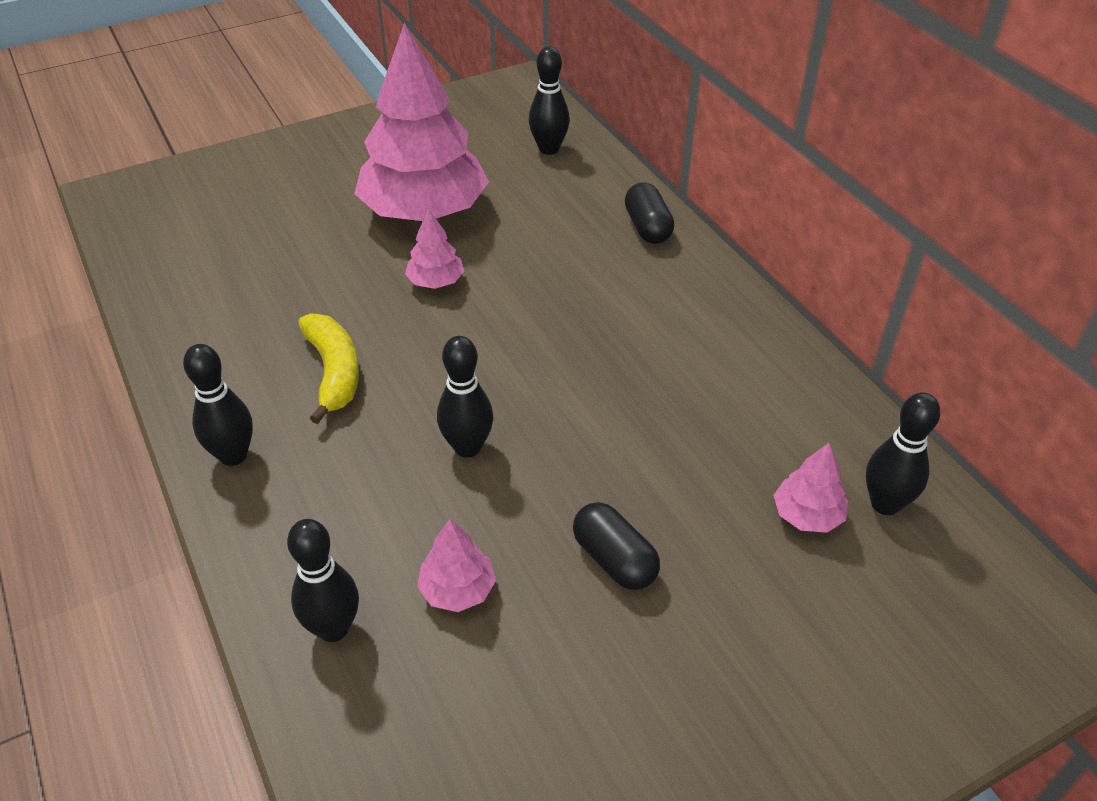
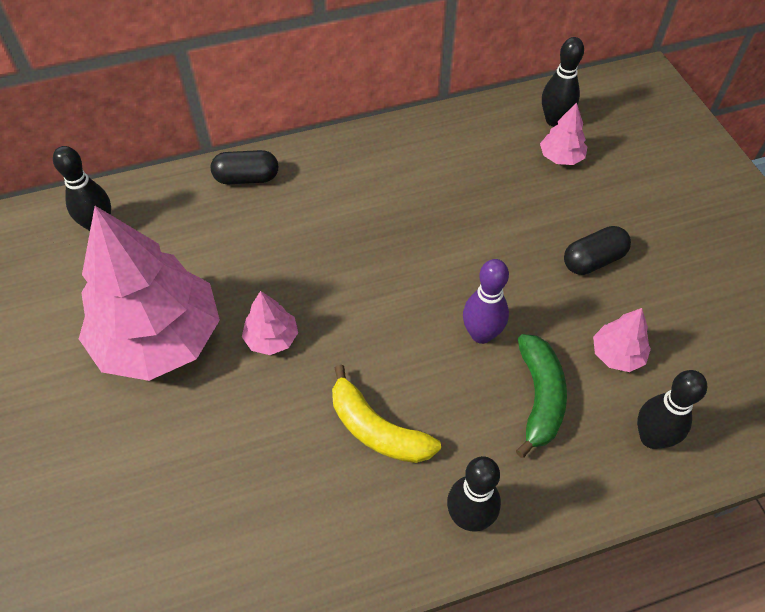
camera: 80 degrees left, 10 degrees up
yellow banana [298,314,359,424] -> yellow banana turned 135 degrees counterclockwise [332,364,441,463]
black bowling pin [437,336,493,458] -> purple bowling pin [463,259,509,344]
none -> green banana [516,334,567,458]

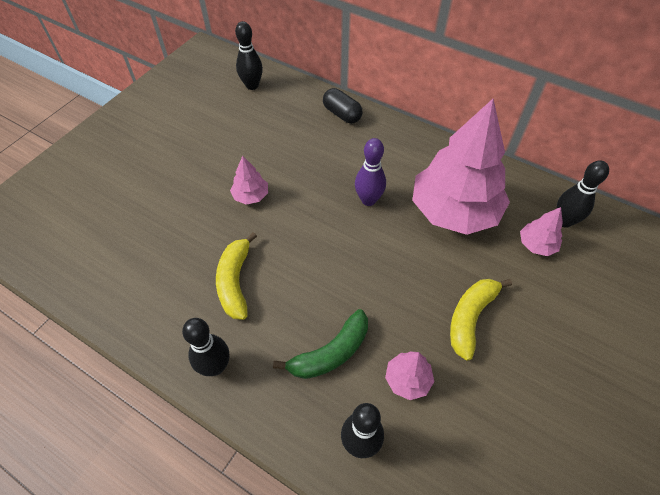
camera: 50 degrees right, 0 degrees up
pink tree [79,206,220,381] -> pink tree moved to [412,99,510,235]
purple bowling pin [463,259,509,344] -> purple bowling pin moved to [355,138,386,206]
black capsule [564,226,631,275] -> yellow banana [450,279,512,361]

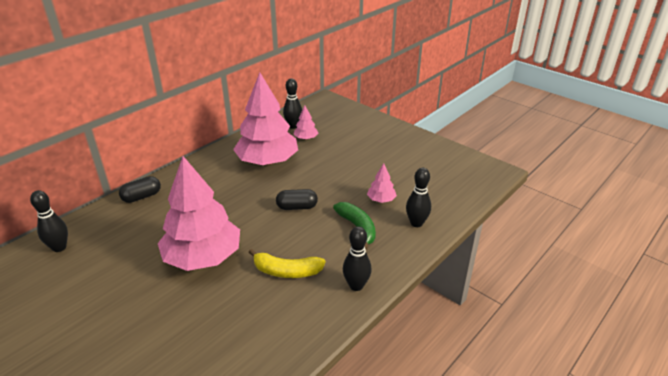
camera: 80 degrees left, 20 degrees down
pink tree [230,156,268,205] -> pink tree [158,156,240,271], size x2.39
purple bowling pin [355,138,386,206] -> none
yellow banana [450,279,512,361] -> none
none -> black capsule [276,189,318,210]

